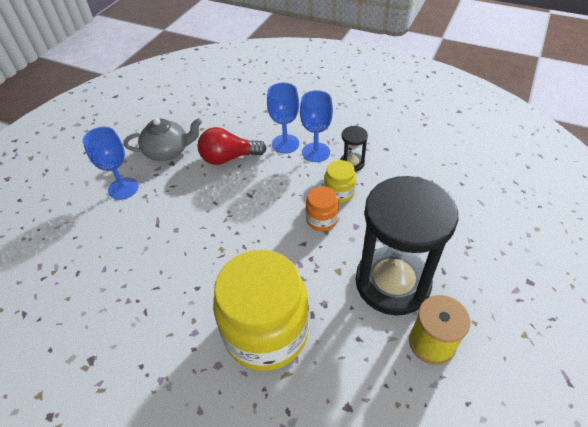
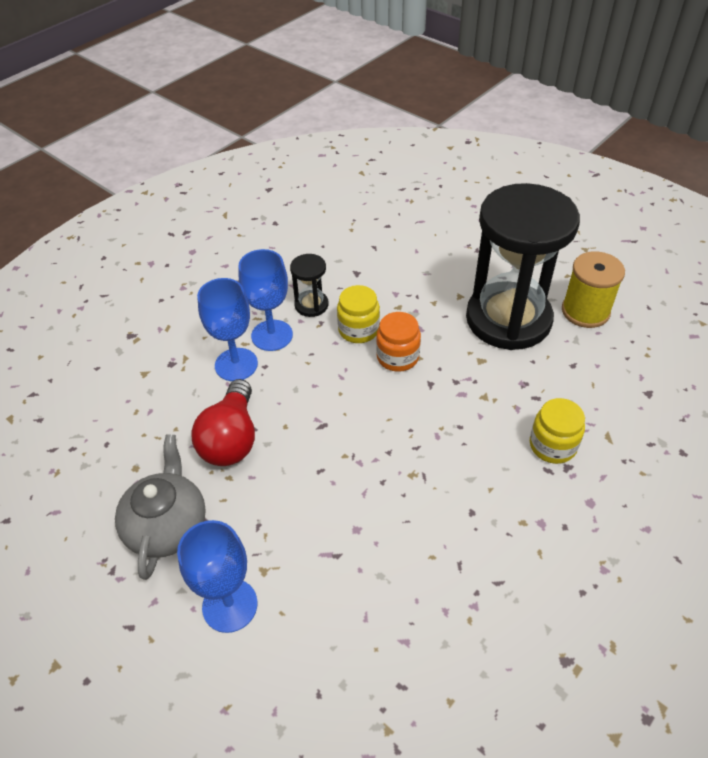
camera: 75 degrees left, 0 degrees up
yellow jar [213,250,309,371] -> yellow jar [530,398,585,464], size x0.45

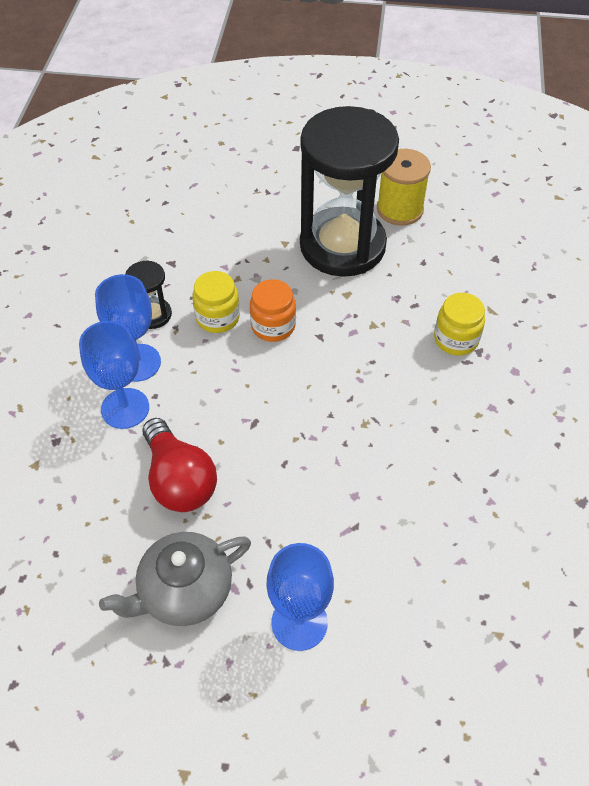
camera: 35 degrees left, 5 degrees up
grey teapot [115,434,206,580] -> grey teapot turned 90 degrees counterclockwise [99,532,251,626]

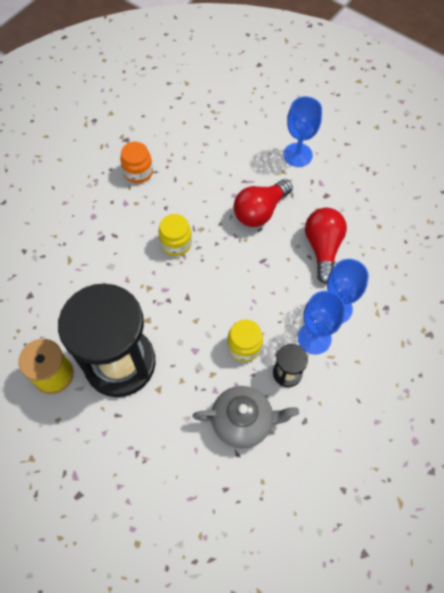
camera: 150 degrees left, 10 degrees up
grey teapot [99,532,251,626] -> grey teapot moved to [193,386,299,449]
orange jar [250,279,296,342] -> orange jar moved to [120,142,153,183]
yellow jar [434,293,485,356] -> yellow jar moved to [159,214,192,256]
none -> red light bulb [234,179,293,227]

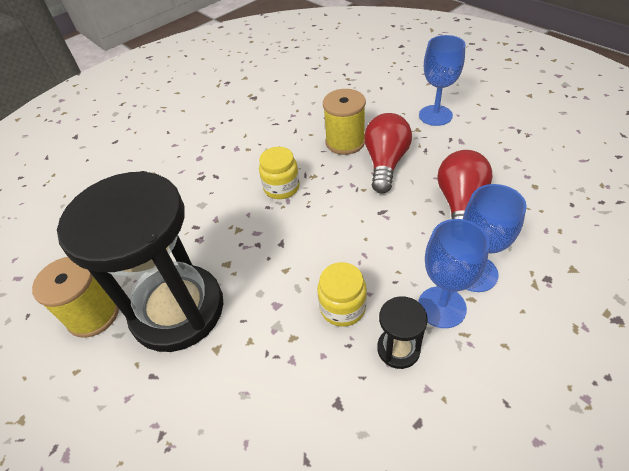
camera: 15 degrees right, 15 degrees down
orange jar [120,142,153,183] -> none
grey teapot [193,386,299,449] -> none
red light bulb [234,179,293,227] -> red light bulb turned 135 degrees clockwise [364,113,412,193]
none -> yellow spool [323,89,366,155]

